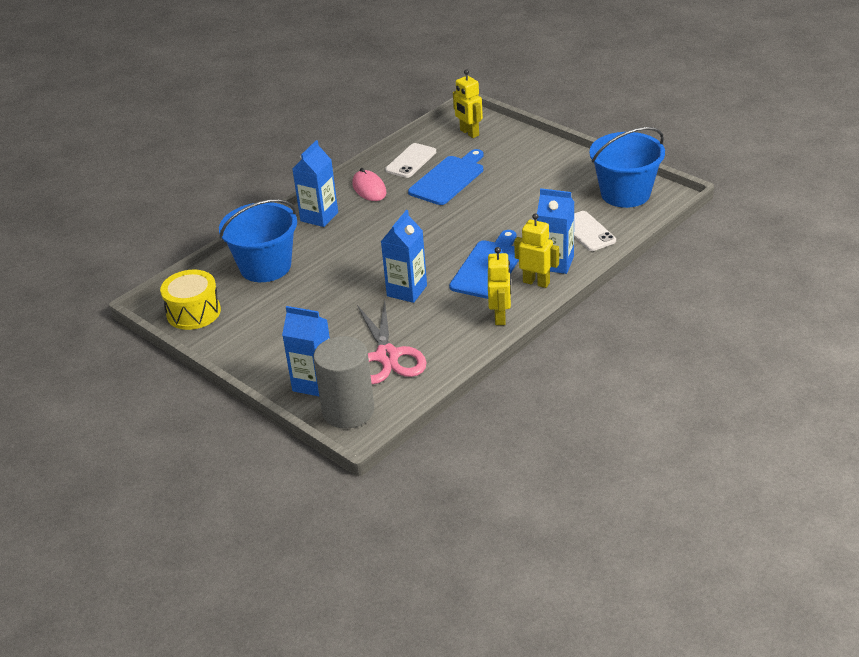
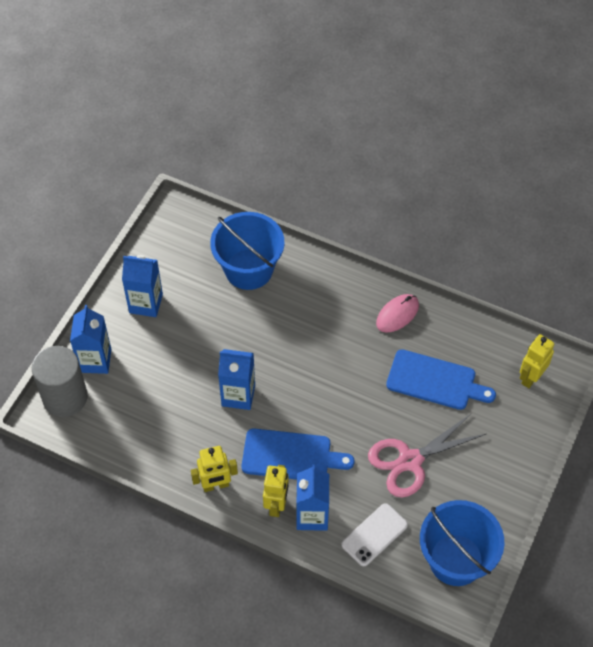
camera: 70 degrees right, 20 degrees up
yellow drum [160,270,221,330] -> none
blue carton [292,140,338,227] -> blue carton moved to [122,255,163,317]
pink scissors [357,300,427,384] -> pink scissors moved to [368,413,486,497]
white phone [385,143,436,178] -> none

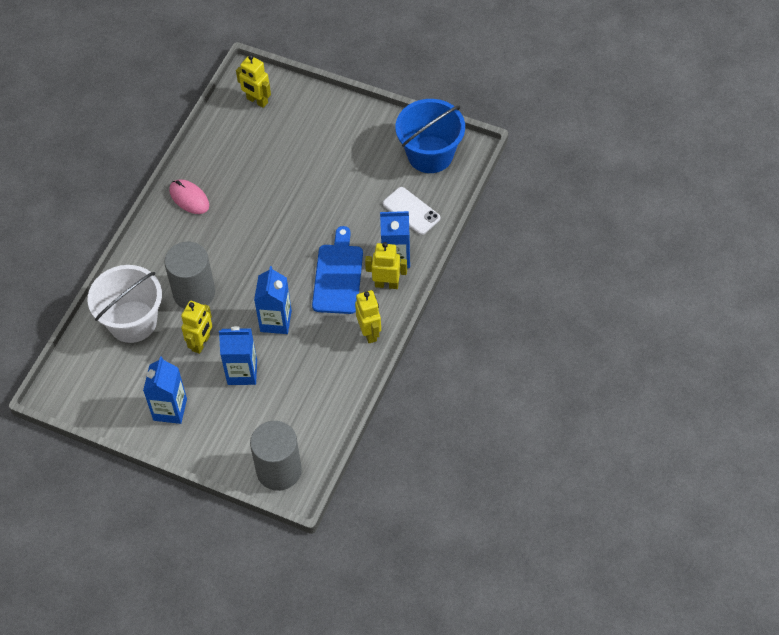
camera: 90 degrees left, 0 degrees up
blue carton [70,305,111,374] -> blue carton moved to [219,326,257,385]
blue bucket [210,212,284,290] -> white bucket [88,265,162,343]
pink scissors [368,413,486,497] -> none
blue cutting board [386,349,496,410] -> none
none -> grey cylinder [164,241,215,309]
none -> yellow robot [181,301,212,354]

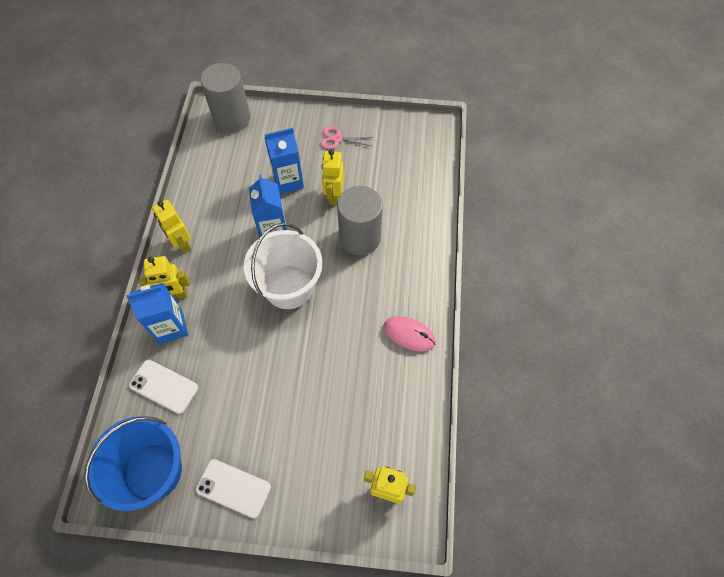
camera: 160 degrees right, 5 degrees up
white bucket [88,265,162,343] -> white bucket moved to [244,223,322,309]
blue carton [143,356,187,424] -> pink scissors [321,126,373,149]
blue cutting board [312,226,363,314] -> none
none -> white phone [196,459,271,518]

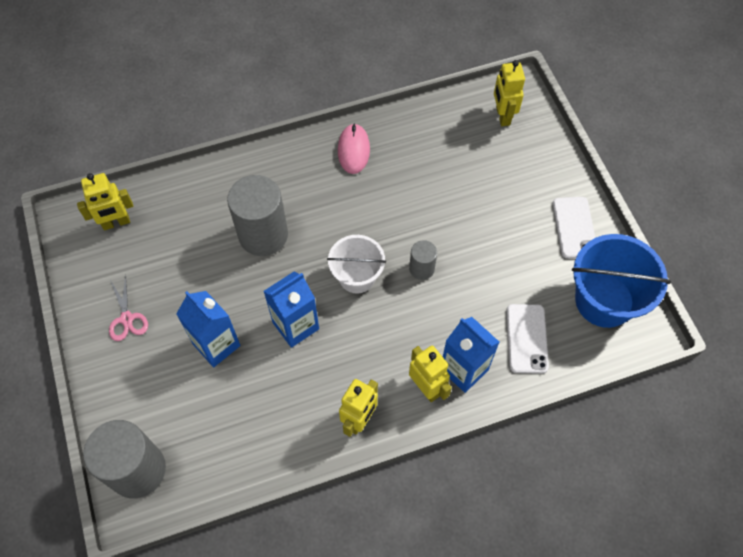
camera: 115 degrees left, 0 degrees up
white bucket [244,223,322,309] -> white bucket [327,235,386,294], size x0.64
yellow robot [322,149,344,205] -> yellow robot moved to [77,173,133,230]
none -> grey cylinder [409,240,437,280]

